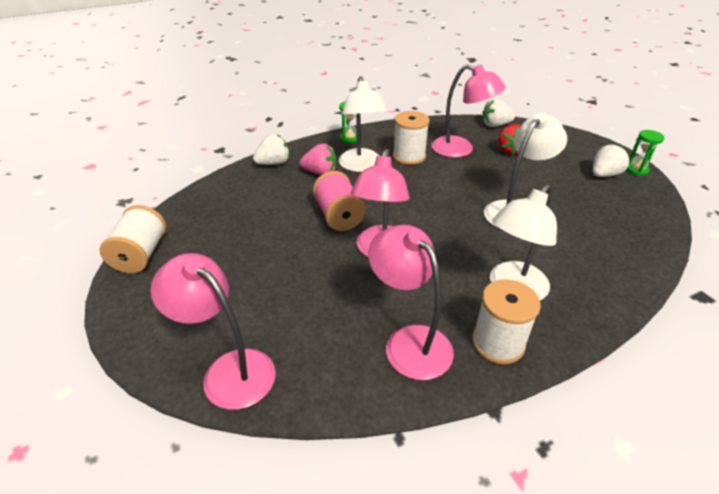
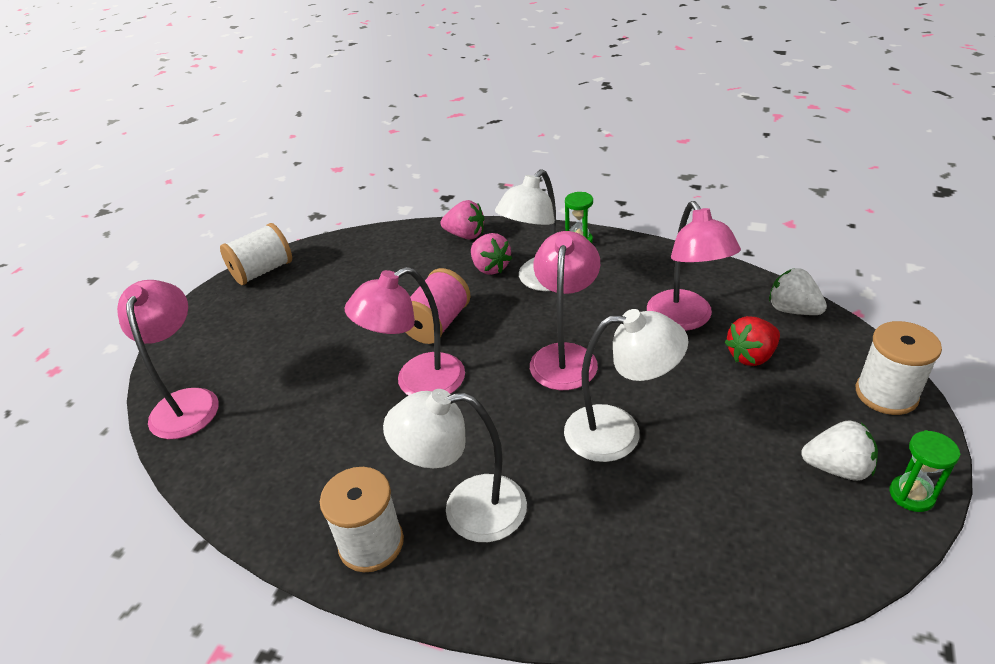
camera: 50 degrees right, 0 degrees up
white strawberry [253,134,290,165] -> pink strawberry [440,200,485,240]
pink lamp [368,225,454,380] -> pink lamp moved to [530,231,600,390]
white spool [393,111,430,165] -> white spool moved to [856,321,942,415]

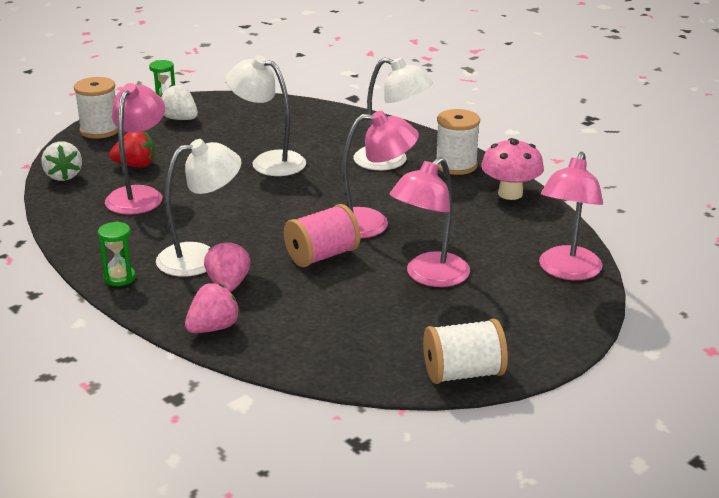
camera: 155 degrees left, 10 degrees down
pink strawberry [440,200,485,240] -> pink strawberry turned 90 degrees clockwise [185,283,240,333]
pink lamp [530,231,600,390] -> pink lamp moved to [390,157,470,287]
none -> pink mushroom [481,138,544,200]

